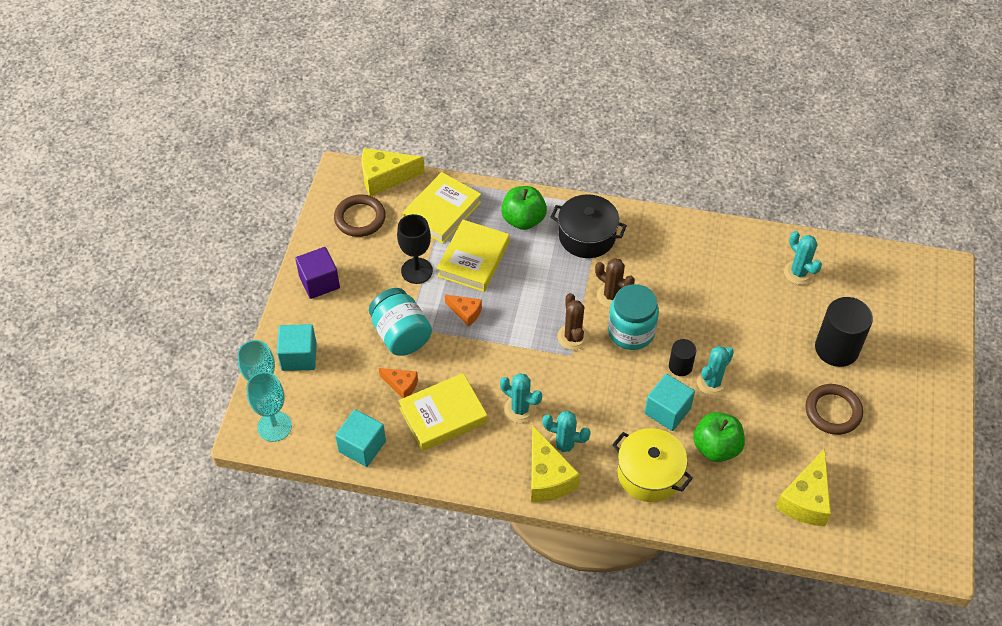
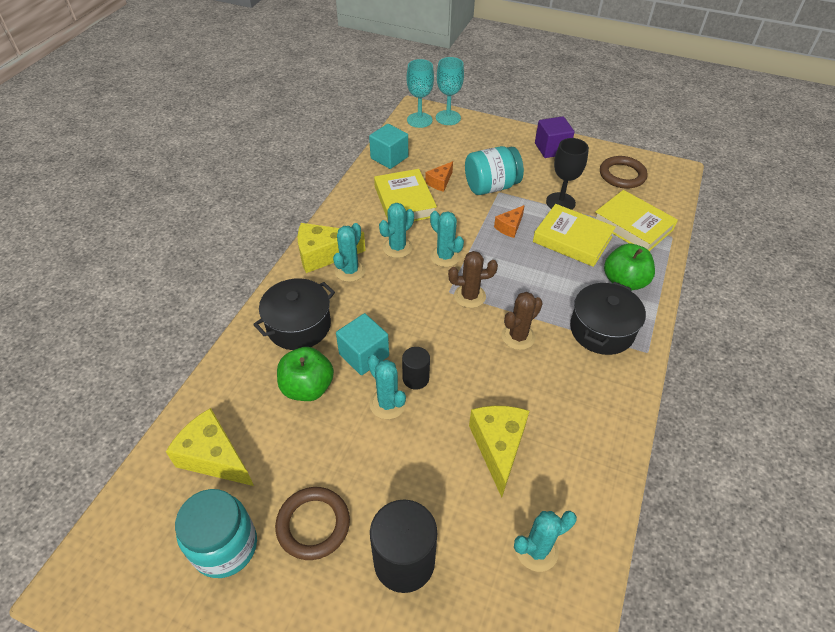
camera: 100 degrees right, 5 degrees down
turquoise cube [277,324,317,371] -> none
yellow cheese [362,148,425,196] -> yellow cheese moved to [469,406,529,498]
turquoise jar [608,284,659,350] -> turquoise jar moved to [175,489,257,578]
yellow pot [612,428,693,502] -> black pot [253,278,335,350]
none -> turquoise cactus [430,211,464,267]

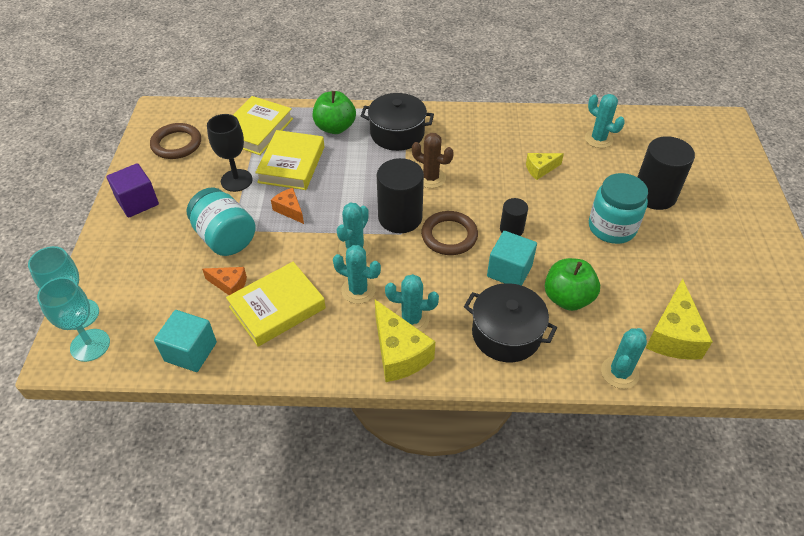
camera: 110 degrees left, 0 degrees up
turquoise jar [175,489,257,578] -> turquoise jar moved to [589,173,648,244]
brown ring [275,487,350,560] -> brown ring moved to [421,211,478,255]
turquoise cactus [368,355,406,419] -> turquoise cactus moved to [601,328,647,389]
brown cactus [448,251,498,308] -> black cylinder [377,158,424,233]
yellow cheese [469,406,529,498] -> yellow cheese [526,153,564,180], size x0.57
orange cheese [494,205,525,238] -> orange cheese turned 150 degrees counterclockwise [271,188,304,224]

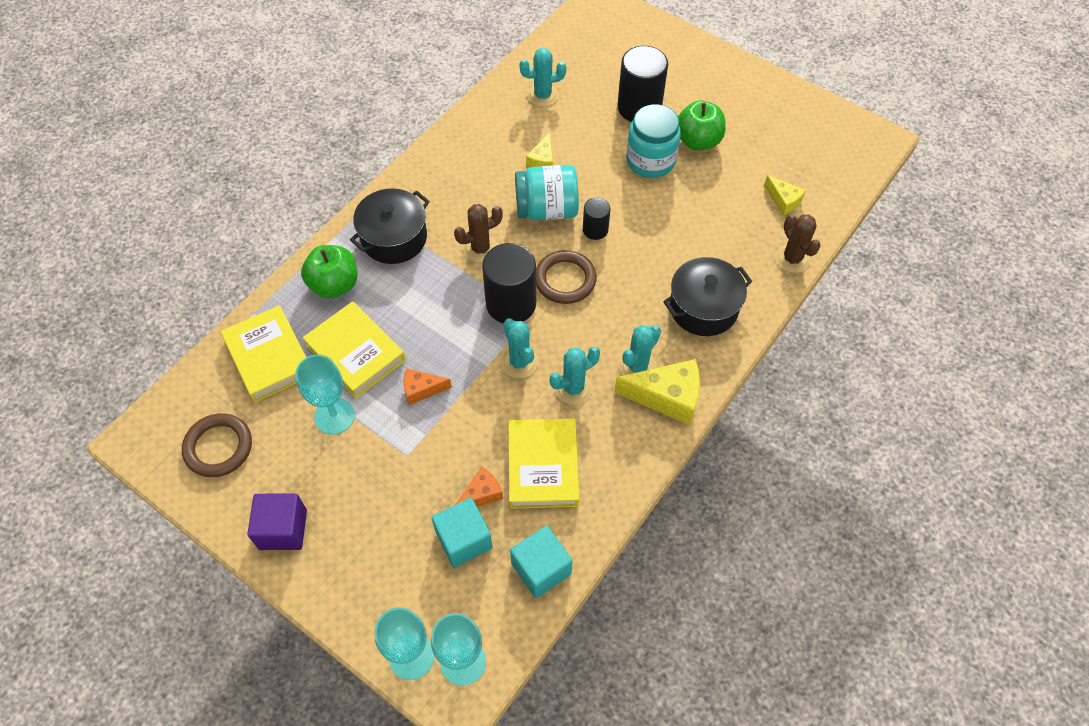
camera: 55 degrees left, 10 degrees up
turquoise jar [187,187,256,256] -> turquoise jar moved to [515,165,579,220]
black goblet [207,114,253,192] -> turquoise goblet [295,354,355,435]
turquoise cube [487,231,537,286] -> turquoise cube moved to [432,498,493,568]
green apple [545,258,600,311] -> green apple moved to [678,100,726,151]
turquoise cactus [601,328,647,389] -> brown cactus [775,214,821,273]
yellow cheese [646,278,713,360] -> yellow cheese [764,175,806,215], size x0.57

